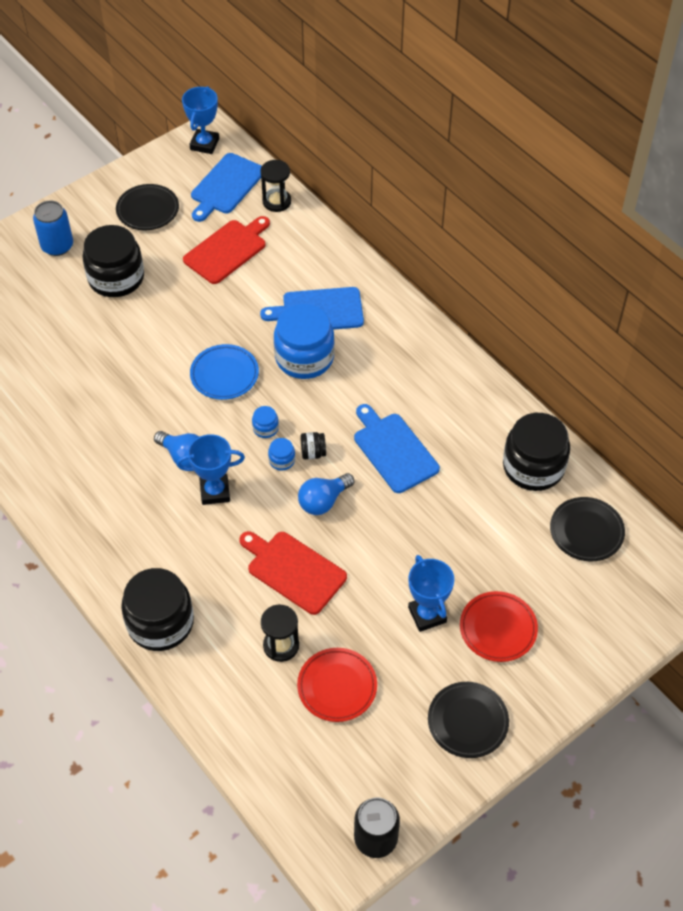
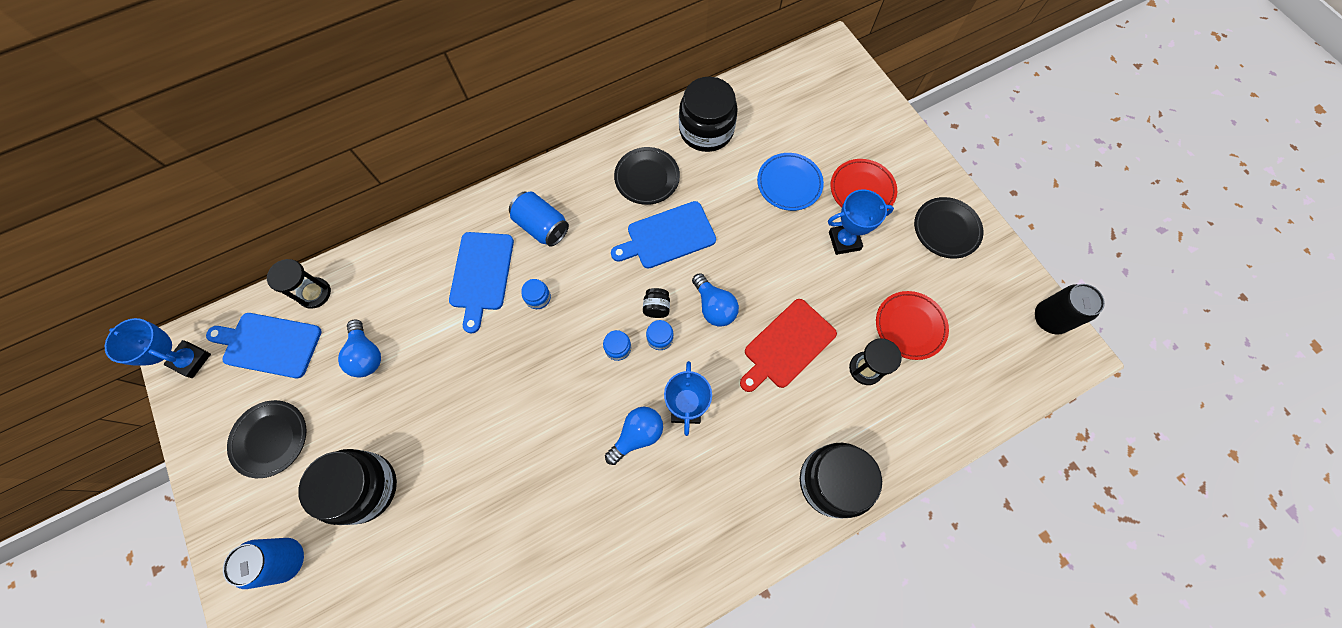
camera: 80 degrees left, 15 degrees up
red cutting board [183,216,270,284] -> blue light bulb [338,320,381,377]
blue plate [190,344,259,400] -> blue plate moved to [757,153,824,211]
blue cutting board [191,153,262,222] -> blue cutting board turned 150 degrees clockwise [206,313,322,378]
blue jar [274,304,335,379] -> blue jar [521,279,551,309], size x0.42
black plate [550,497,625,561] -> black plate moved to [614,147,680,205]
none -> blue can [509,191,569,247]

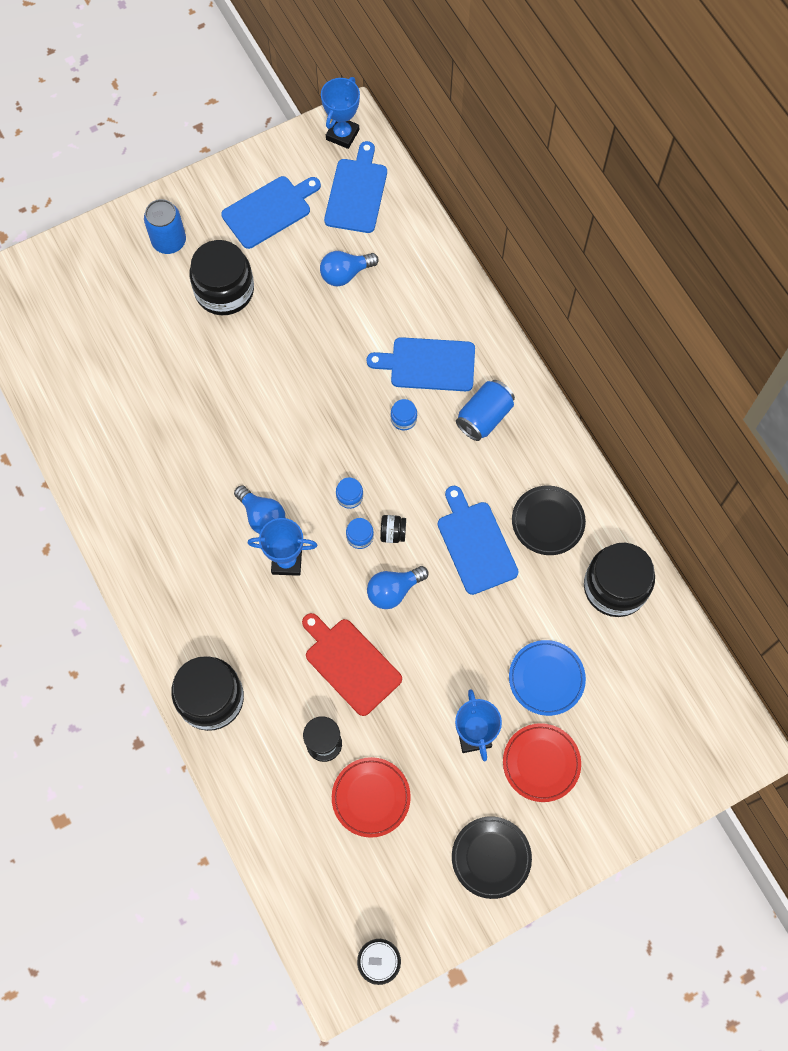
camera: 90 degrees right, 0 degrees up
black plate [227,400,306,478] -> blue cutting board [221,176,321,249]
black hourglass [267,259,331,309] -> none

